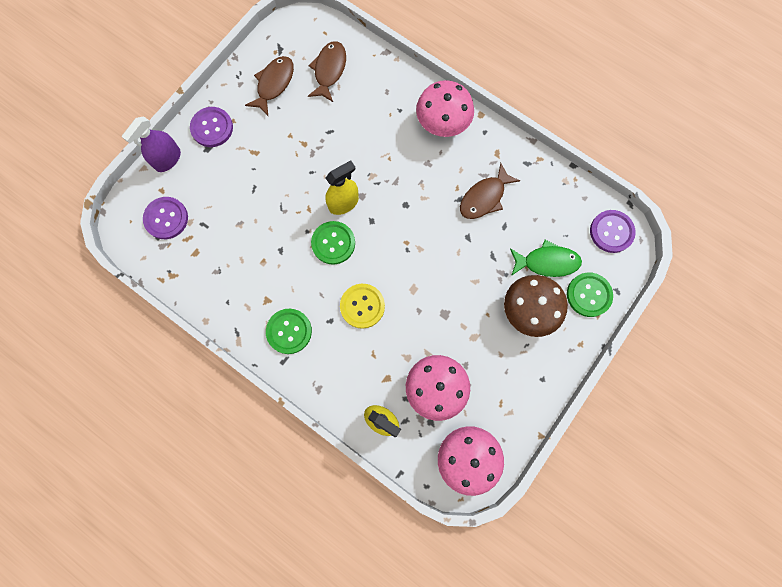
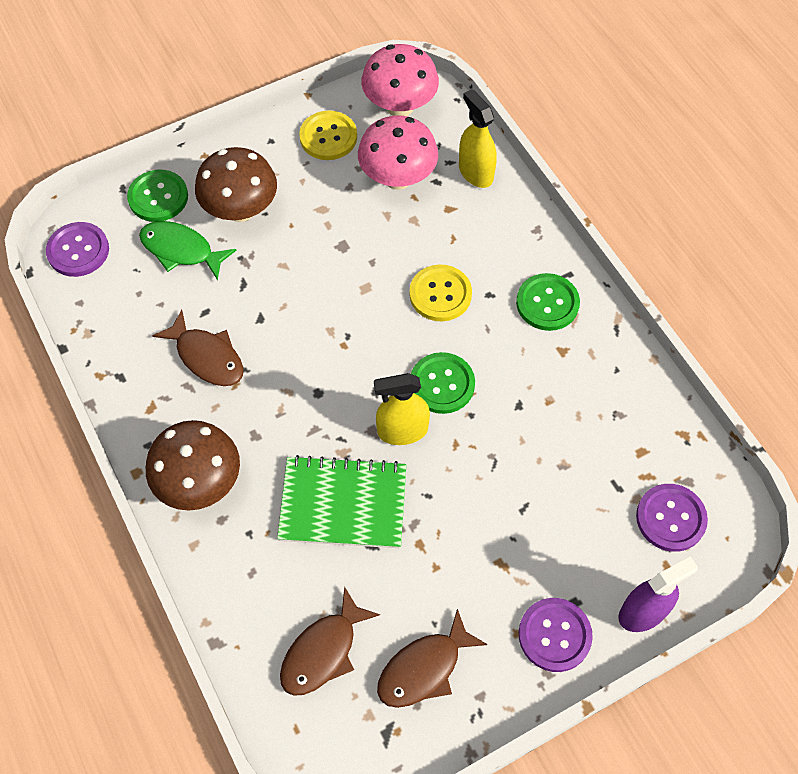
camera: 155 degrees left, 15 degrees down
pink mushroom [416,80,474,137] -> brown mushroom [146,420,240,510]
brown fish [460,163,520,219] -> brown fish turned 60 degrees clockwise [152,310,243,386]
none -> green notebook [277,455,406,548]
none -> yellow button [299,111,357,160]

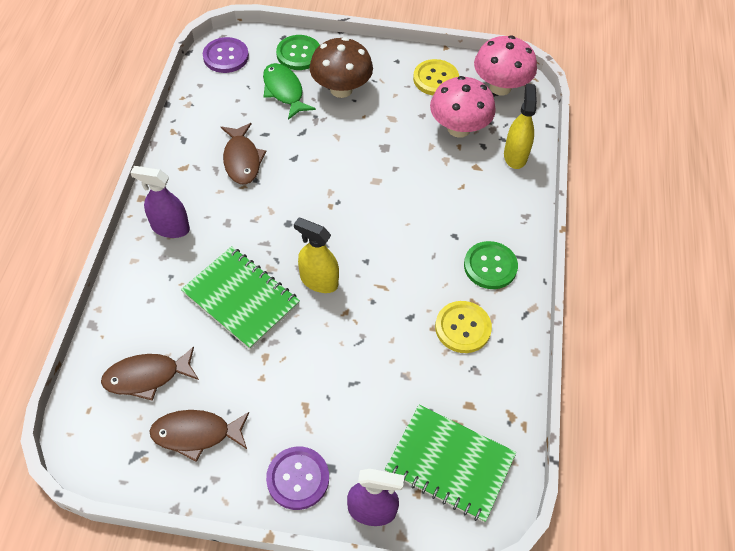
camera: 35 degrees right, 5 degrees down
brown mushroom [146,420,240,510] -> purple spray bottle [130,166,190,238]
yellow button [409,264,472,321] -> yellow button moved to [435,301,492,353]
green button [411,352,475,414] -> none
purple button [636,484,708,552] -> green notebook [385,405,516,522]

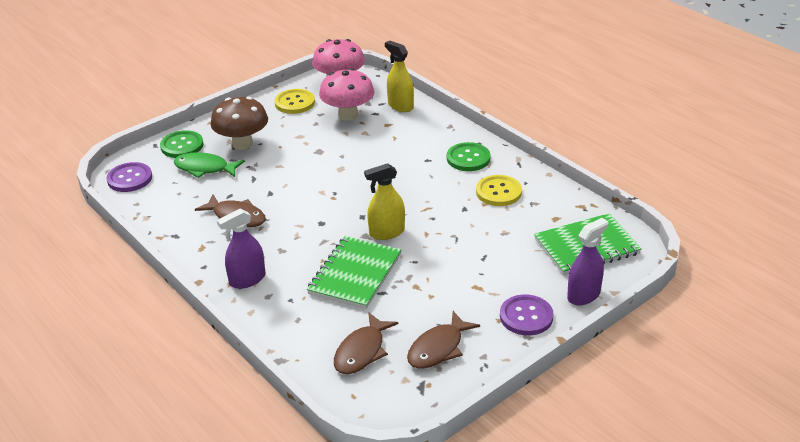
camera: 45 degrees left, 20 degrees down
green notebook [181,246,300,350] -> green notebook turned 60 degrees counterclockwise [307,236,401,309]

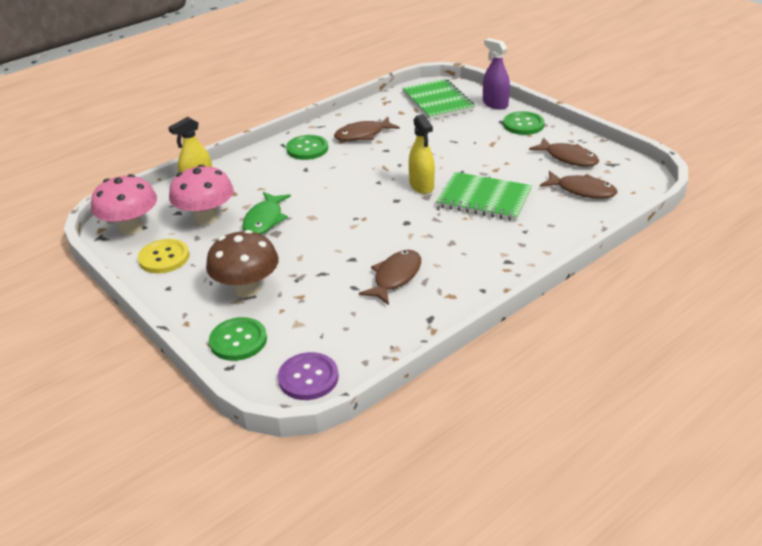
camera: 90 degrees left, 0 degrees up
green fish [174,152,245,178] -> green fish moved to [242,192,291,234]
purple spray bottle [217,209,265,289] -> none
yellow button [476,175,522,206] -> brown fish [334,117,400,141]
purple button [500,294,554,335] -> green button [503,111,545,135]

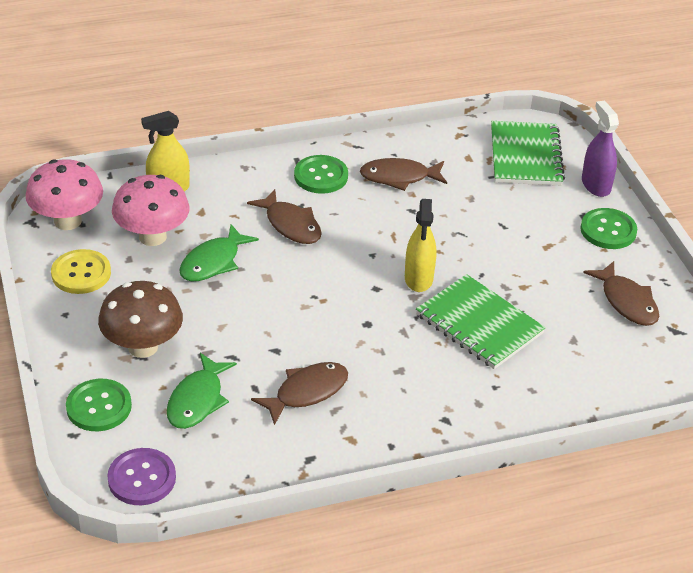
camera: 20 degrees right, 5 degrees up
brown fish [540,171,617,199] -> brown fish moved to [247,189,322,244]
none -> green fish [167,353,237,429]

